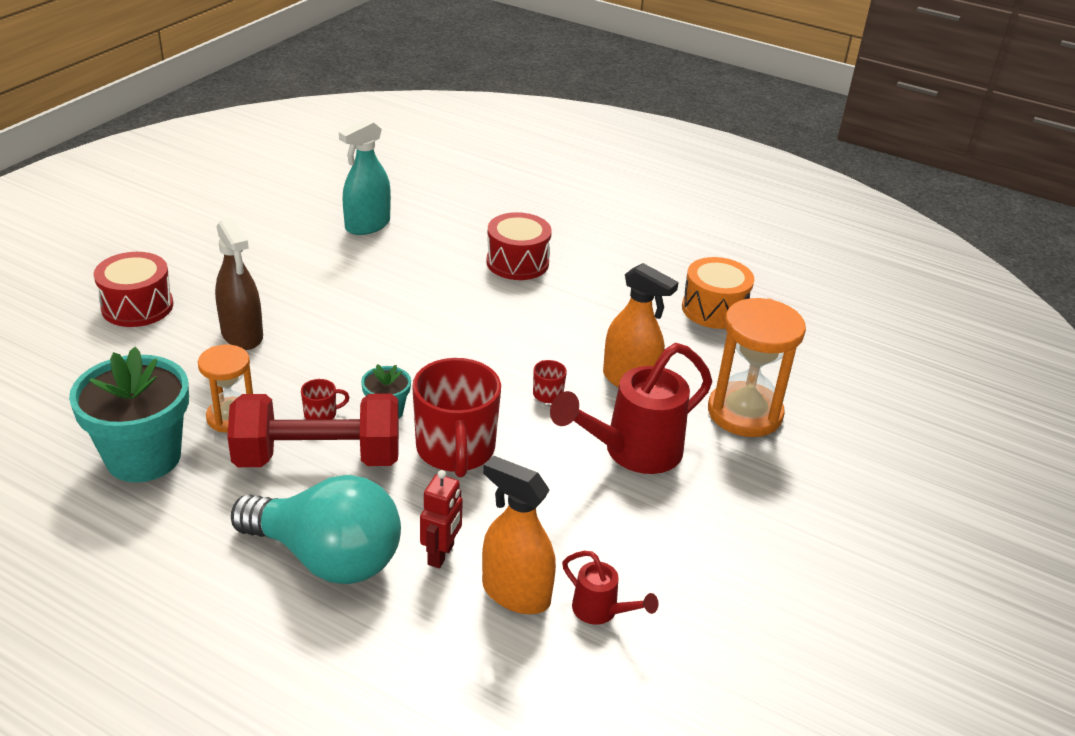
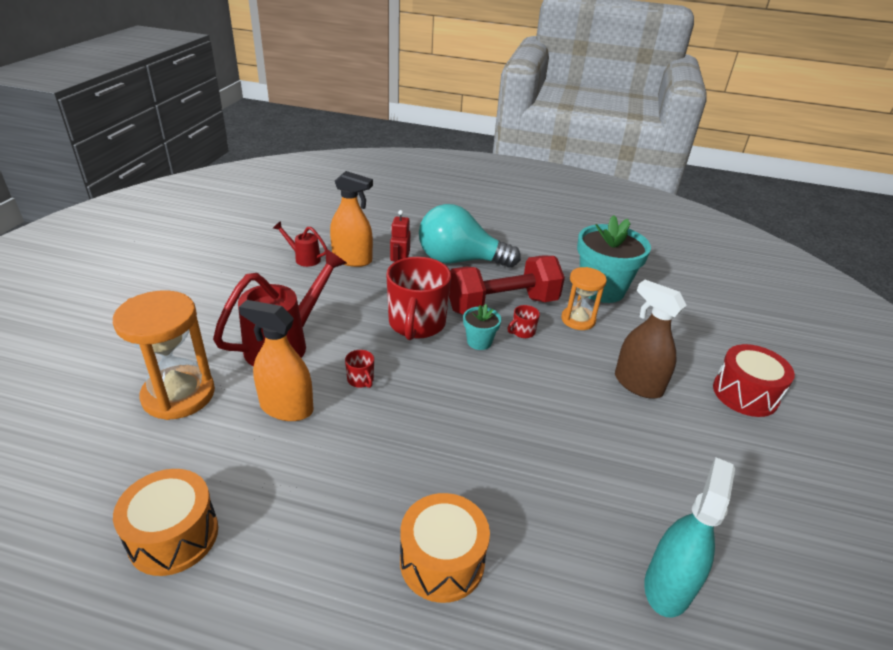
camera: 165 degrees right, 0 degrees up
red mug [412,358,501,477] -> red mug turned 150 degrees counterclockwise [386,257,451,340]
red drum [486,212,552,280] -> orange drum [400,493,490,603]

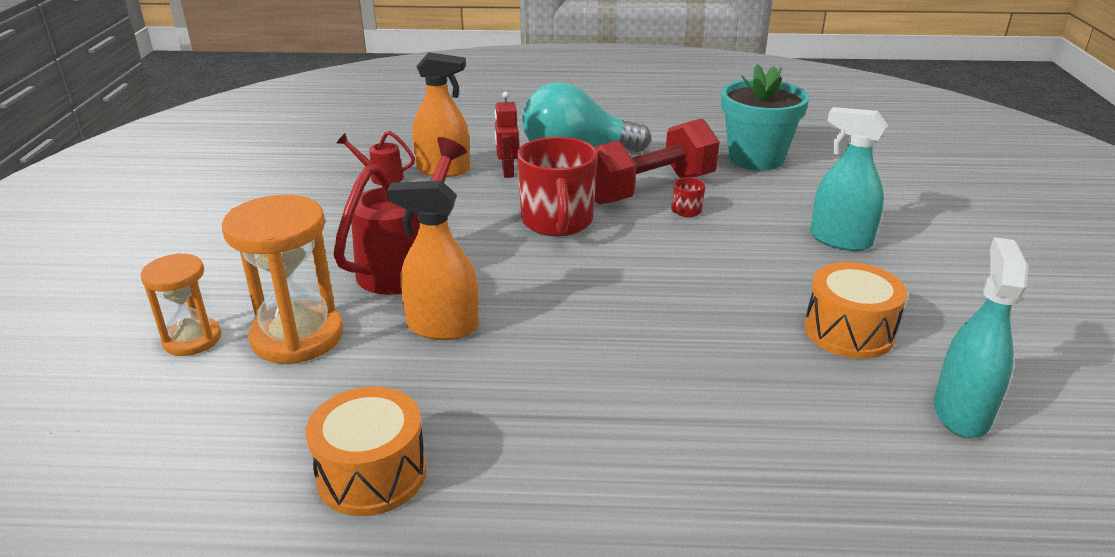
camera: 10 degrees left, 5 degrees down
red mug [345,350,374,388] -> none
orange drum [400,493,490,603] -> orange drum moved to [804,262,907,359]
turquoise flower pot [463,304,501,350] -> none
orange hourglass [561,267,607,330] -> orange hourglass moved to [140,253,221,356]
brown spray bottle [615,280,687,399] -> turquoise spray bottle [810,107,888,251]
red drum [713,344,795,417] -> none

